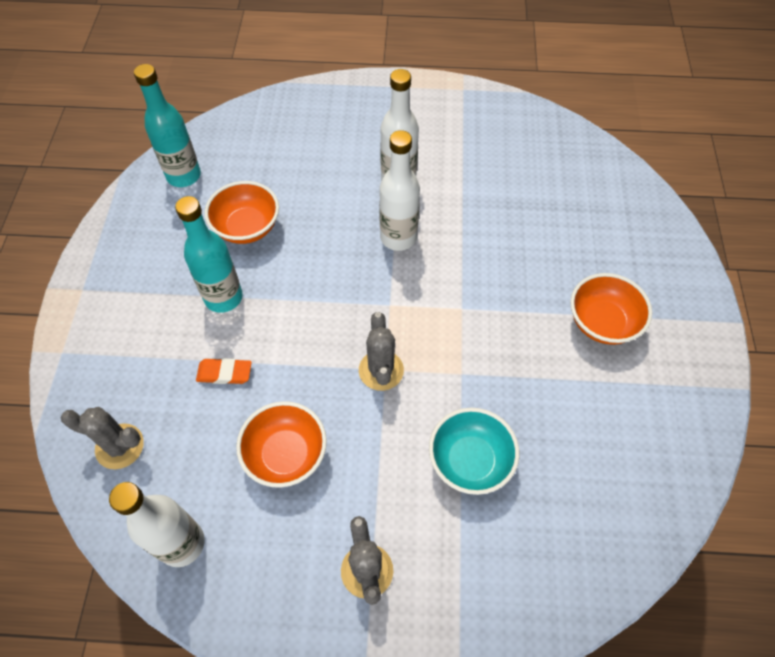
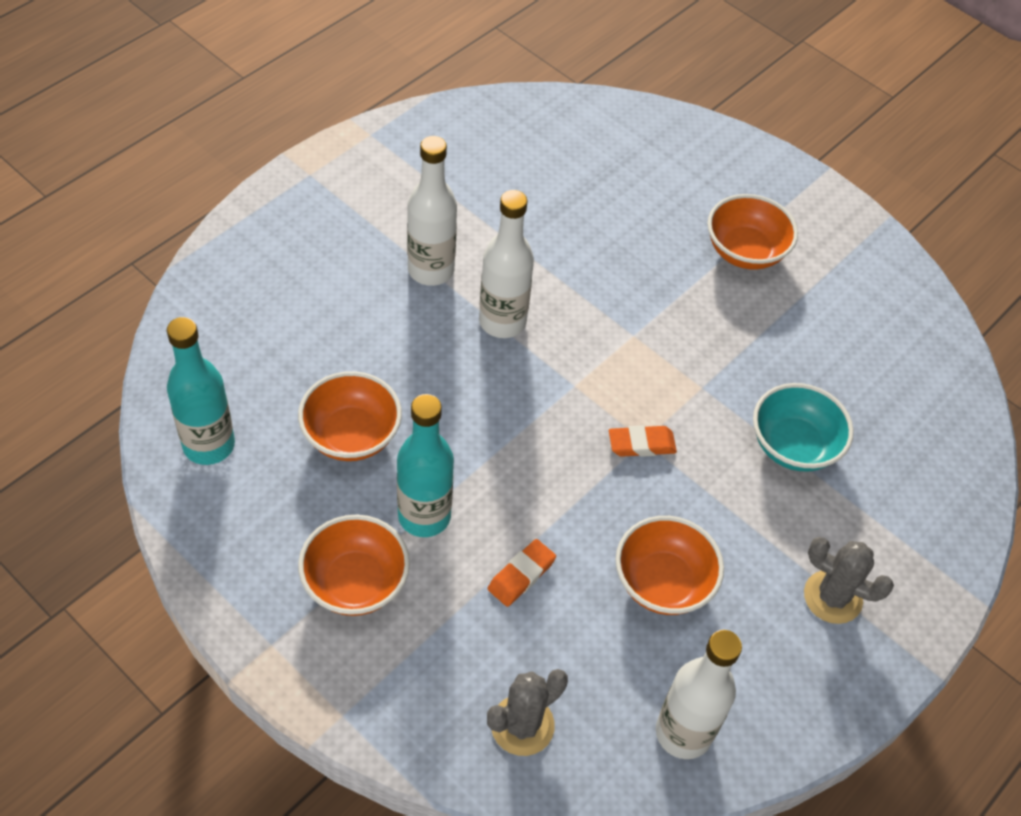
camera: 55 degrees left, 5 degrees down
grey cactus [359,312,404,391] -> orange eraser [609,425,677,457]
none -> orange bowl [298,515,410,616]

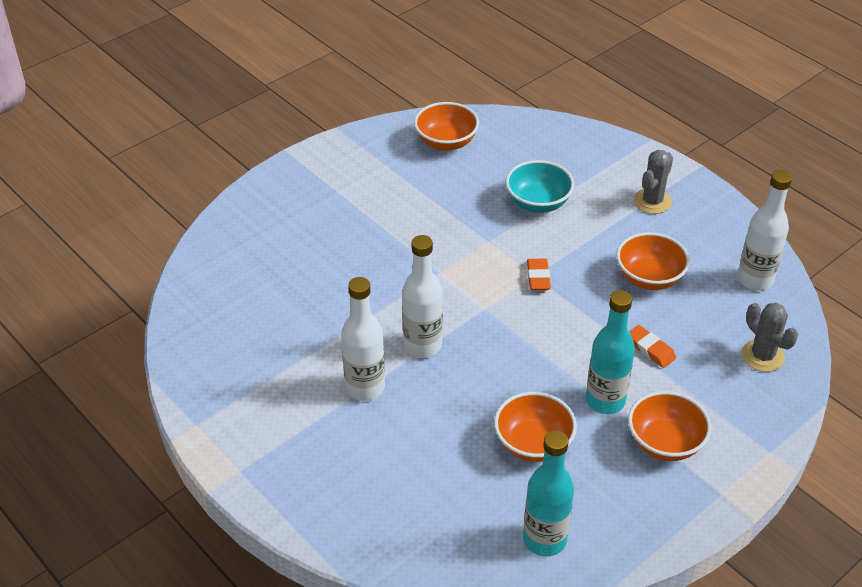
camera: 80 degrees left, 10 degrees down
orange bowl [707,194,798,270] -> orange bowl moved to [414,102,479,151]

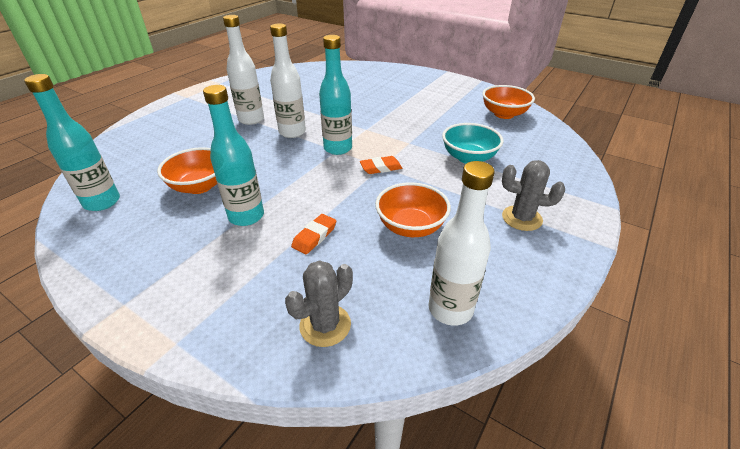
camera: 75 degrees right, 5 degrees down
orange bowl [628,391,711,461] -> none
none -> turquoise bottle [319,35,352,155]

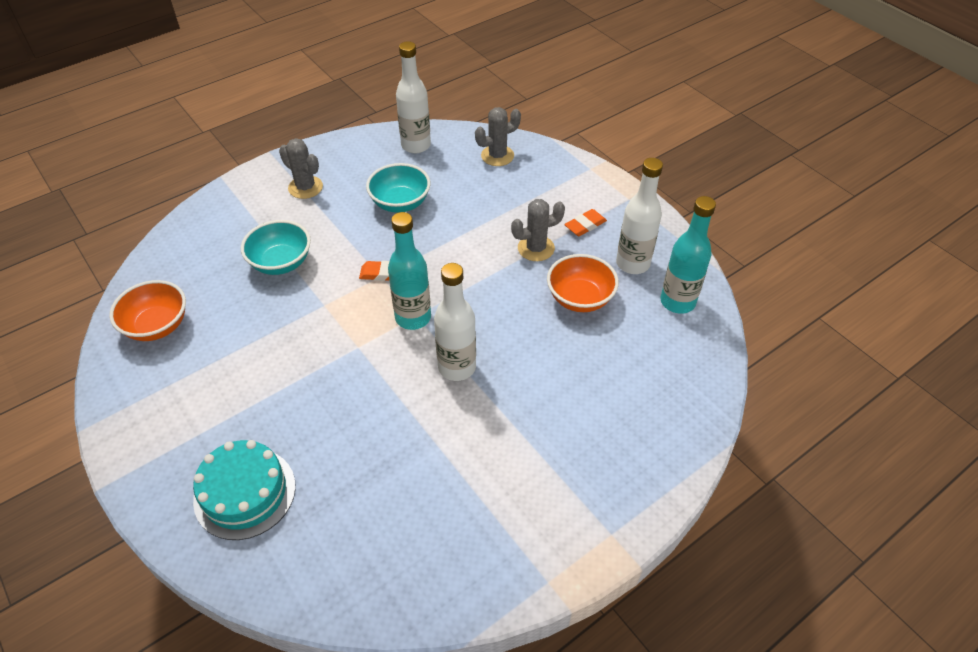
camera: 160 degrees left, 10 degrees up
turquoise bottle [203,85,264,226] -> grey cactus [511,199,565,261]
white bottle [223,15,264,125] -> white bottle moved to [616,158,663,274]
orange eraser [291,214,336,254] -> orange eraser moved to [564,209,607,236]
orange bowl [375,182,451,237] -> turquoise bowl [366,163,431,213]
none -> turquoise cake [193,440,296,540]

